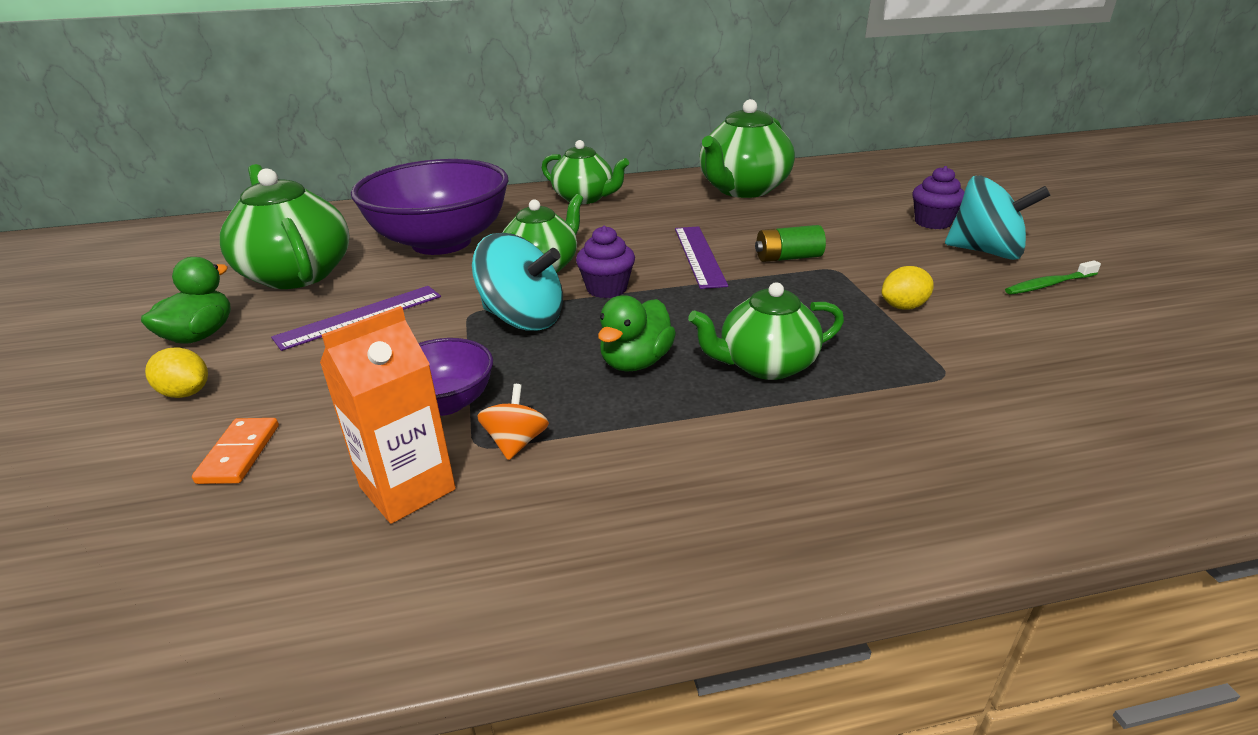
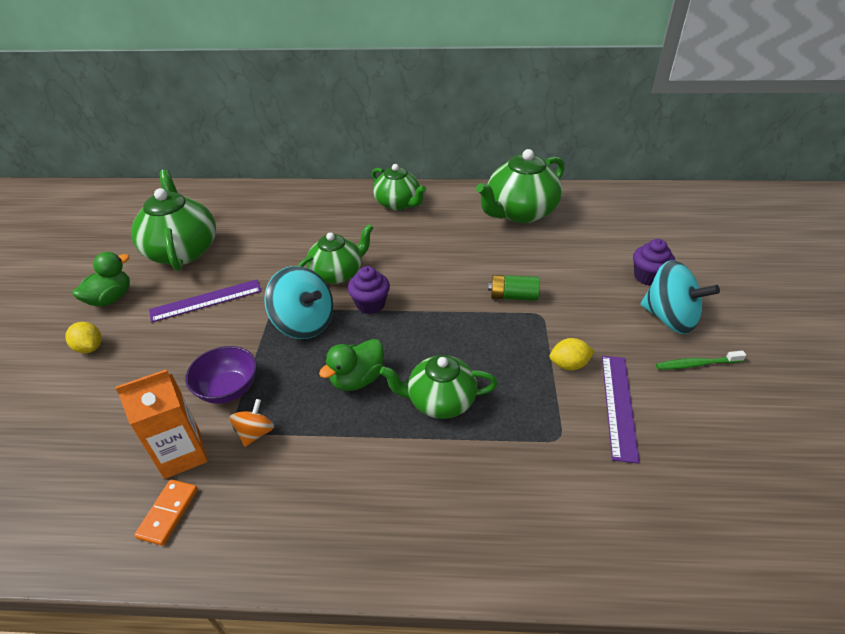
camera: 15 degrees right, 10 degrees up
orange domino [192,418,279,484] -> orange domino moved to [134,479,198,546]
purple bowl [351,159,508,255] -> none
purple ruler [675,226,728,289] -> purple ruler moved to [602,356,640,464]

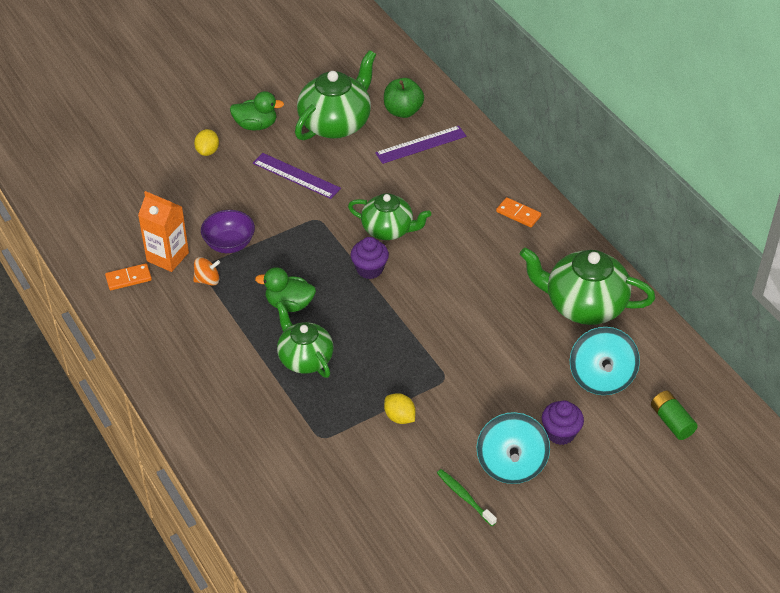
camera: 55 degrees right, 5 degrees up
turquoise spinning top [264,266,333,339] -> turquoise spinning top moved to [570,327,640,395]
green teapot [372,164,426,211] -> orange domino [496,197,541,227]
green battery [488,275,540,301] -> green battery moved to [651,391,698,440]
purple ruler [602,356,640,464] -> purple ruler moved to [375,126,466,164]
none -> green apple [384,78,424,118]

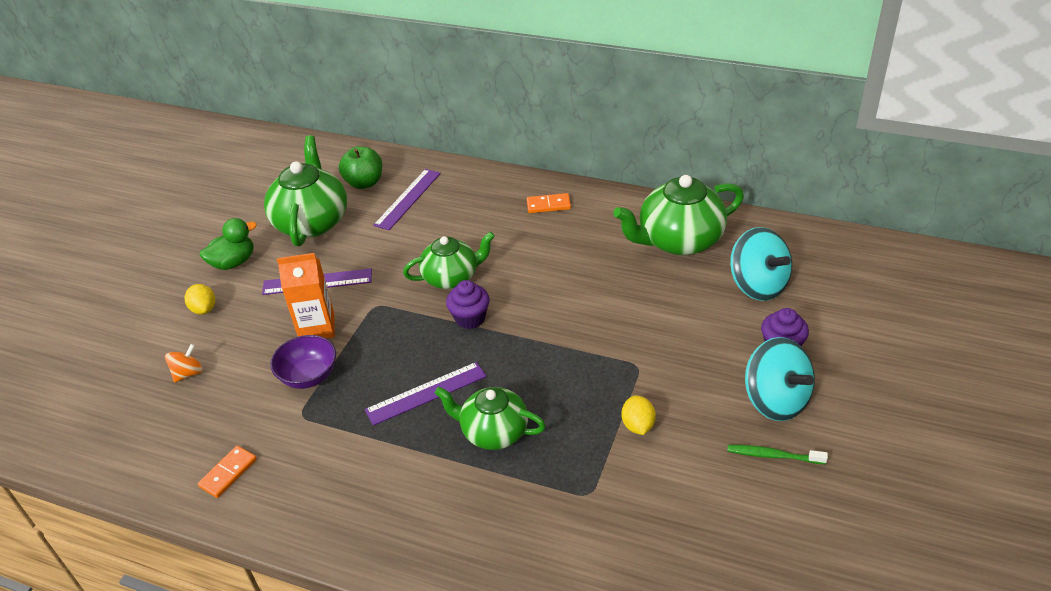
camera: 35 degrees left, 5 degrees down
orange carton [138,191,189,272] -> orange carton moved to [277,253,335,339]
orange spinning top [193,257,220,286] -> orange spinning top moved to [165,344,203,383]
green duck [255,267,316,312] -> purple ruler [365,362,486,426]
yellow lemon [384,393,416,424] -> yellow lemon turned 75 degrees clockwise [621,396,656,435]
green battery [651,391,698,440] -> none

